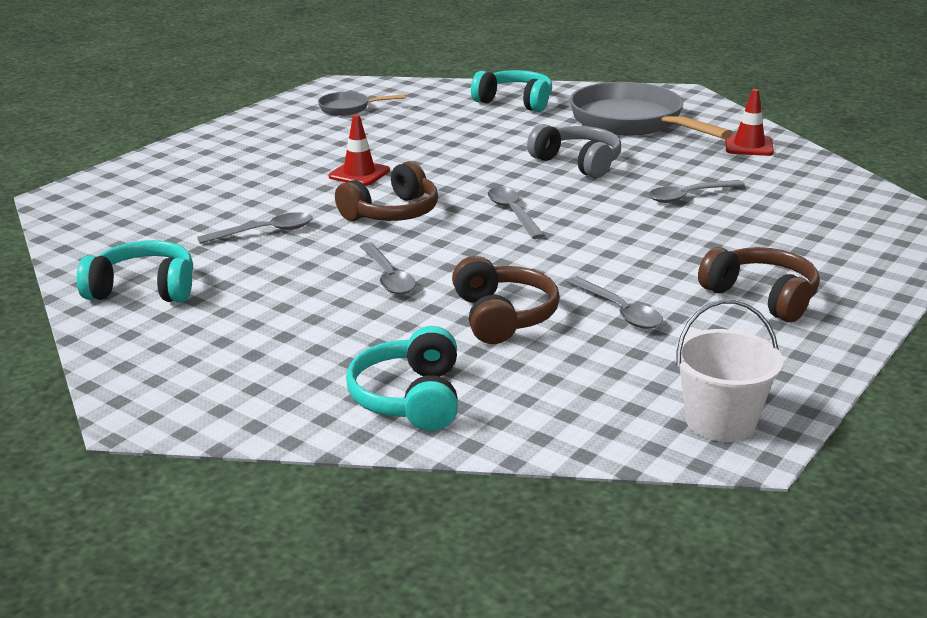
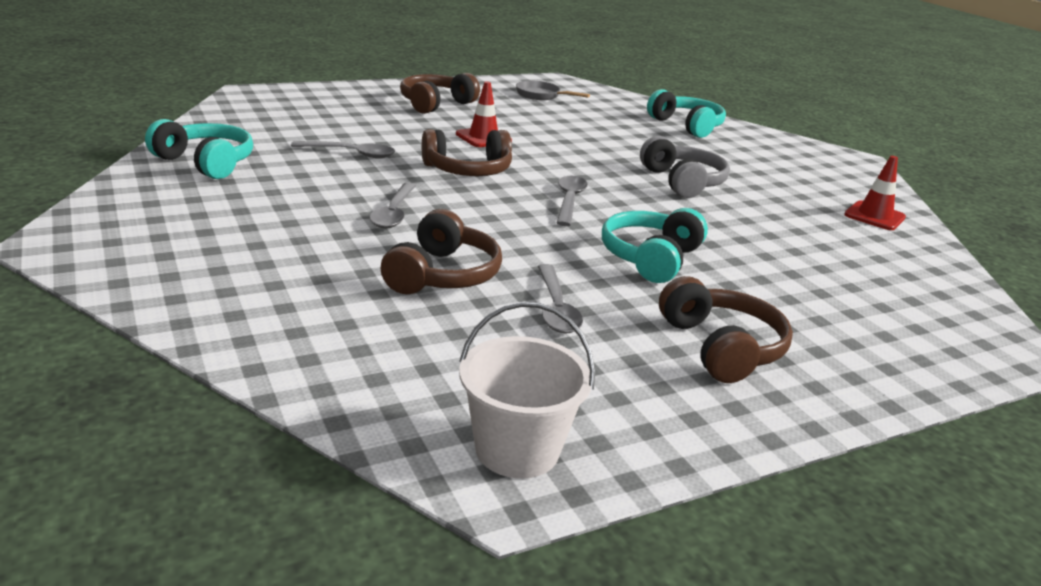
camera: 25 degrees right, 0 degrees up
turquoise headphones [346,326,458,431] -> turquoise headphones moved to [602,208,708,283]
grey pan [570,82,733,139] -> none
grey spoon [649,180,745,203] -> none
none -> brown headphones [400,73,480,114]

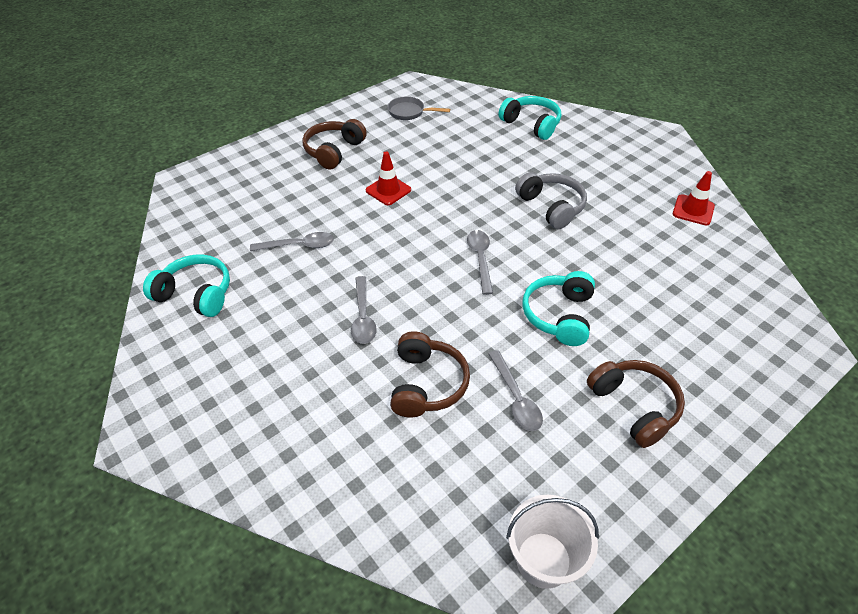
camera: 10 degrees left, 20 degrees up
brown headphones [422,129,512,176] -> none

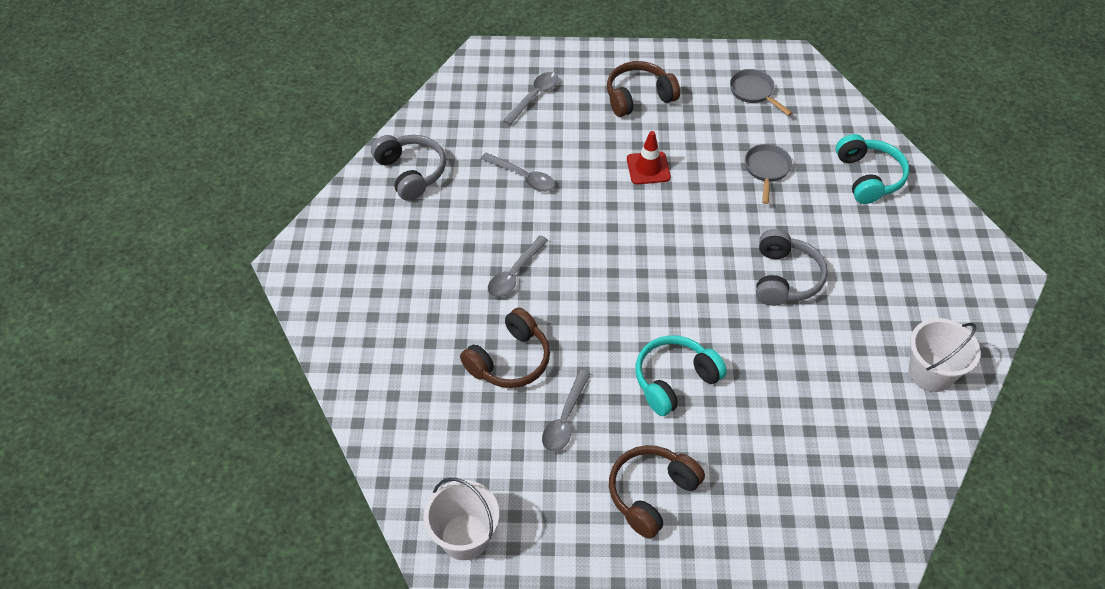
camera: 40 degrees right, 5 degrees up
turquoise headphones [143,254,230,317] -> grey headphones [371,135,446,201]
grey spoon [467,230,493,295] -> grey spoon moved to [503,72,558,125]
brown headphones [587,360,685,448] -> brown headphones turned 150 degrees counterclockwise [609,445,705,539]
red traffic cone [673,171,715,225] -> white bucket [909,318,981,392]
none -> grey pan [745,144,792,204]

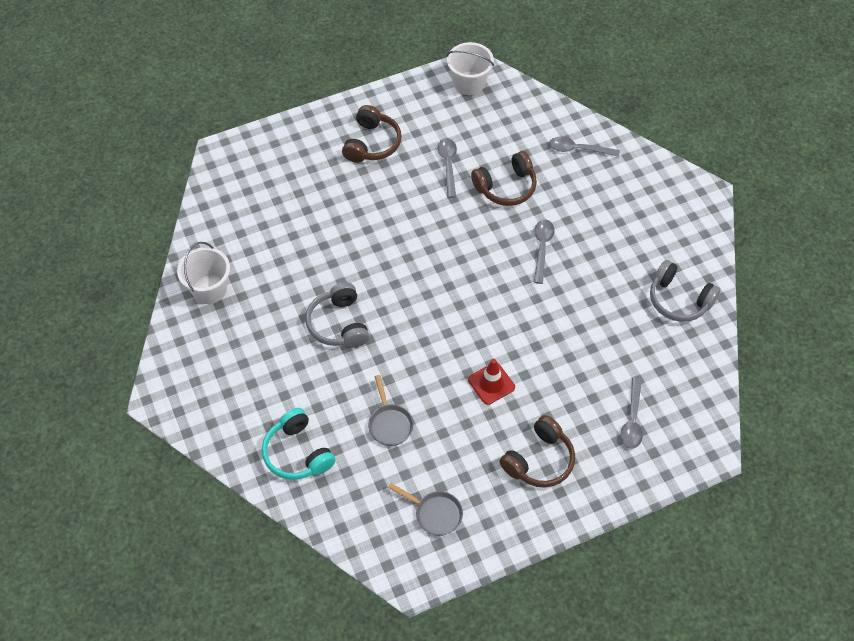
camera: 155 degrees right, 5 degrees up
brown headphones [460,307,550,388] -> brown headphones turned 135 degrees counterclockwise [471,151,537,206]
grey spoon [480,153,555,192] -> grey spoon moved to [549,137,620,157]
turquoise headphones [636,335,727,416] -> none

